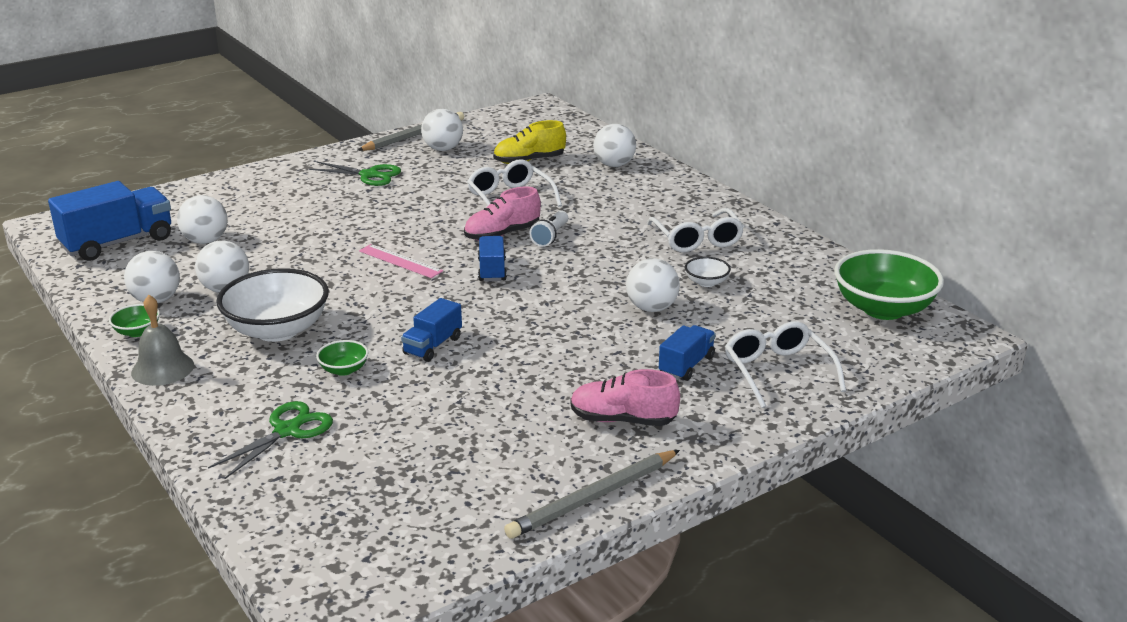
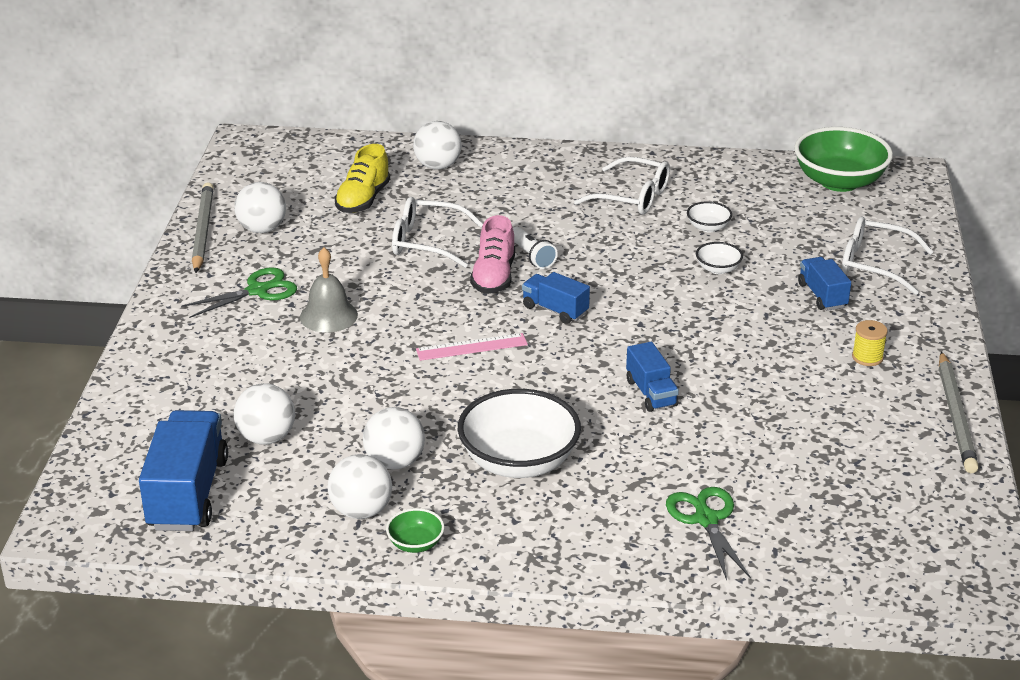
camera: 50 degrees left, 5 degrees up
grey bell [131,295,194,386] -> grey bell moved to [300,247,358,333]
green bowl [316,340,369,376] -> none
pink shoe [571,369,680,426] -> yellow spool [852,320,888,366]
white ball [626,258,680,312] -> white bowl [696,242,743,274]

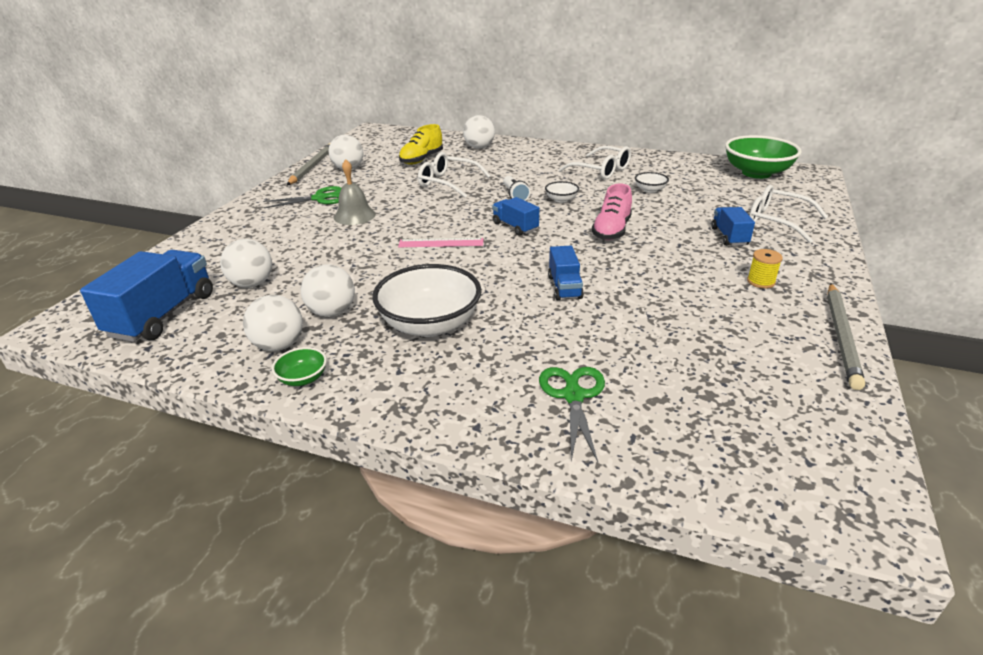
camera: 15 degrees right, 0 degrees up
pink shoe [470,215,515,294] -> pink shoe moved to [591,184,632,240]
white bowl [696,242,743,274] -> white bowl moved to [545,181,579,203]

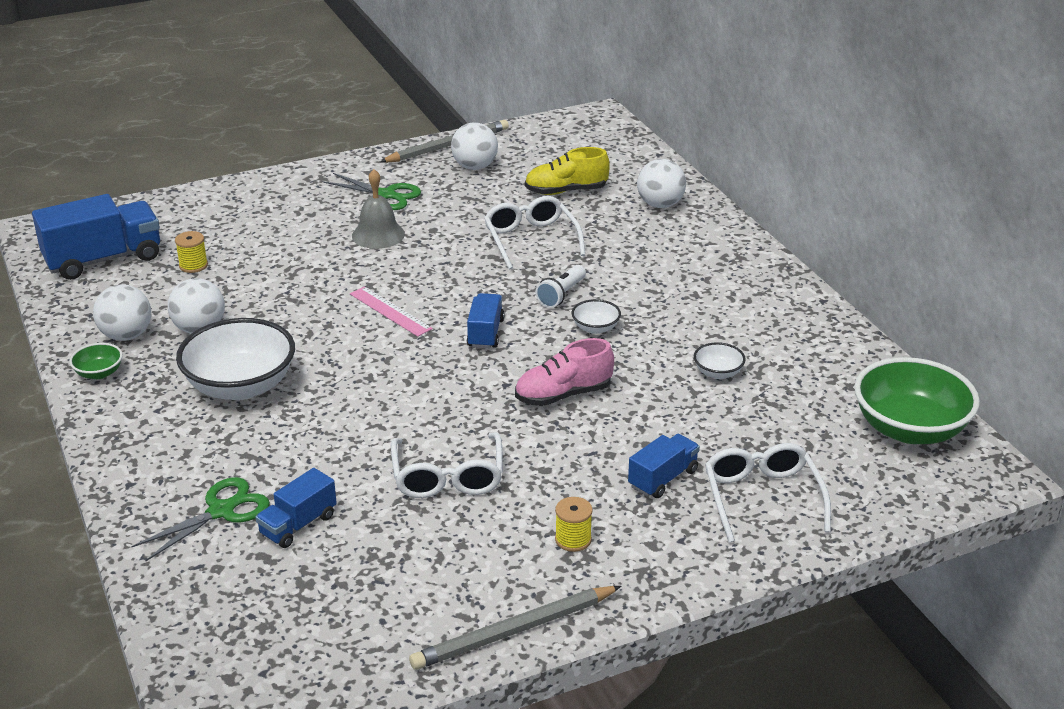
camera: 45 degrees right, 0 degrees up
white ball [220,239,272,288] -> yellow spool [175,231,208,273]
blue truck [548,245,584,300] -> blue truck moved to [256,468,337,548]
white glasses [559,146,631,180] -> white glasses moved to [391,432,503,498]

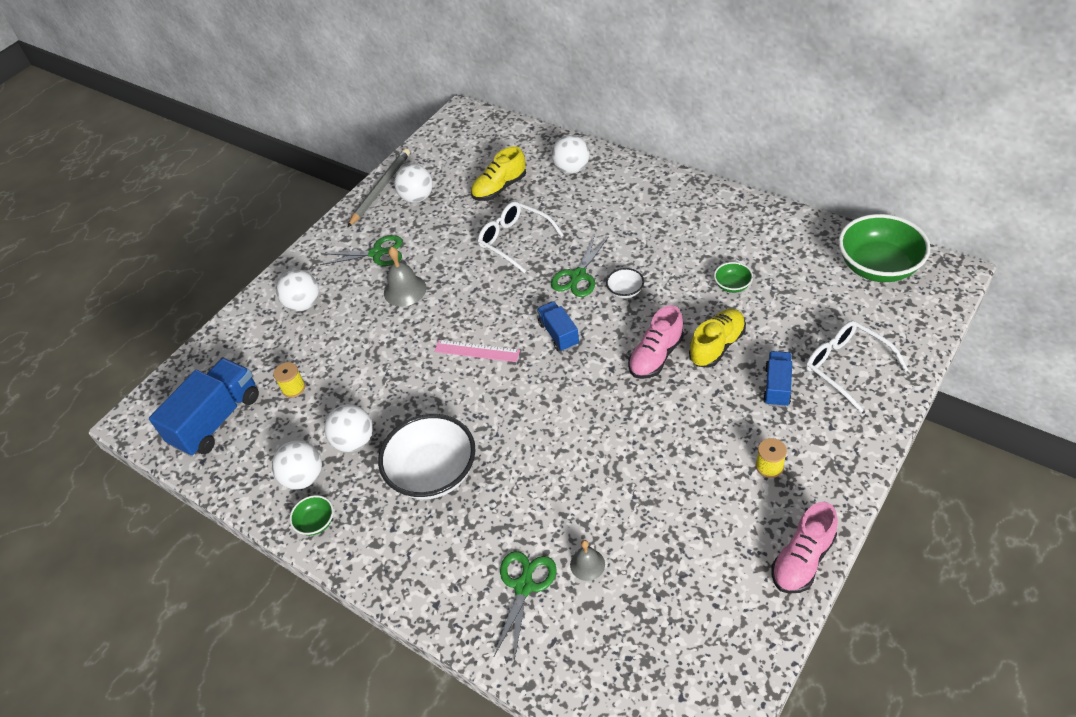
camera: 25 degrees left, 15 degrees up
blue truck [256,468,337,548] -> grey bell [570,540,605,581]
white glasses [391,432,503,498] -> none
grey pencil [409,586,621,670] -> pink shoe [772,502,838,594]
white flashlight [535,265,586,308] -> green scissors [551,234,609,297]
white bowl [694,342,746,379] -> green bowl [714,262,753,293]
none -> white ball [276,270,319,311]
none -> yellow shoe [689,309,746,368]

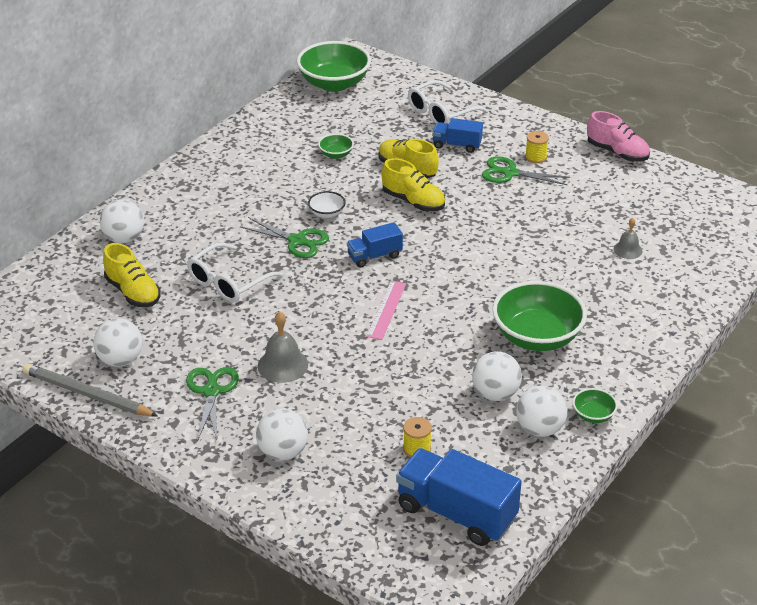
camera: 95 degrees left, 10 degrees down
white bowl [378,414,476,499] -> green bowl [492,281,587,351]
green scissors [494,551,557,661] -> green scissors moved to [482,156,570,185]
pink shoe [628,305,684,379] -> yellow shoe [382,158,445,212]

